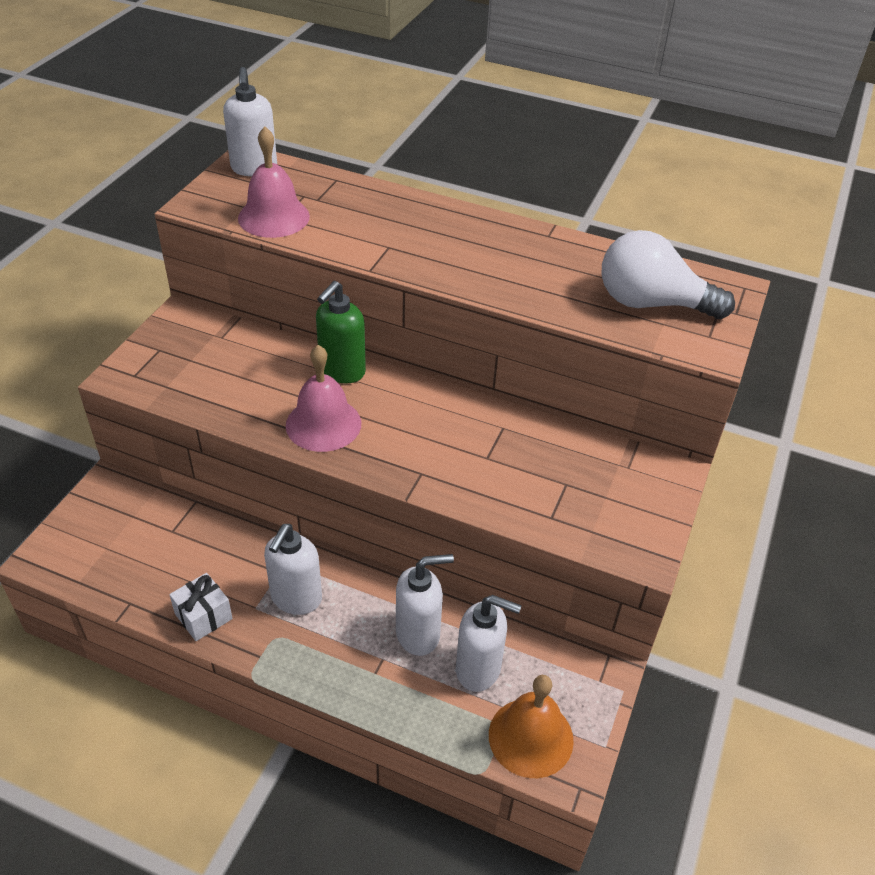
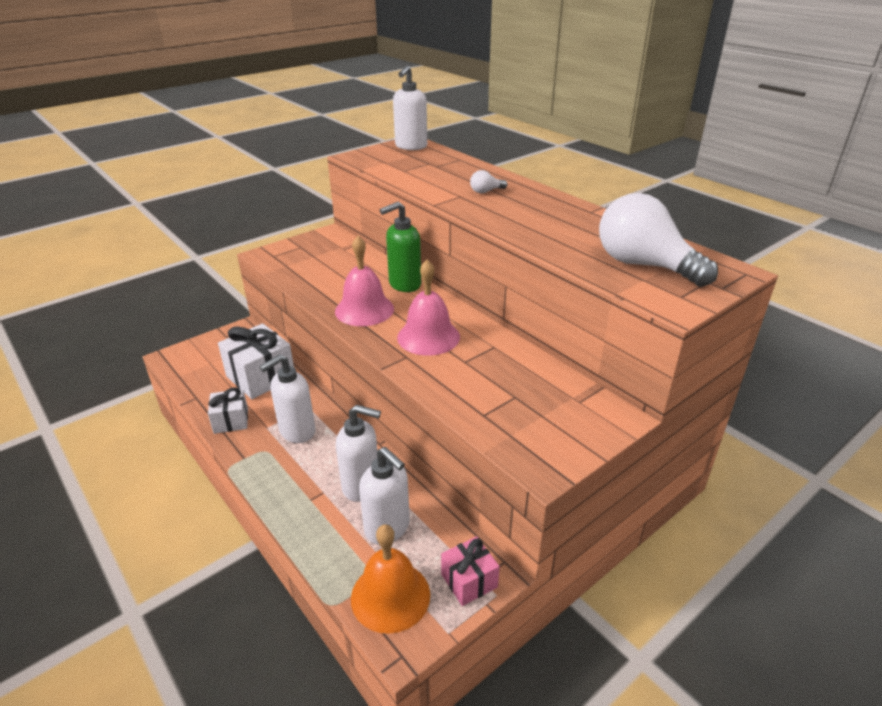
camera: 30 degrees right, 10 degrees down
pink bell [238,127,310,238] -> pink bell moved to [397,260,460,356]
none -> white gift [218,323,294,399]
none -> pink gift [441,536,500,606]
none -> white light bulb [470,170,507,193]

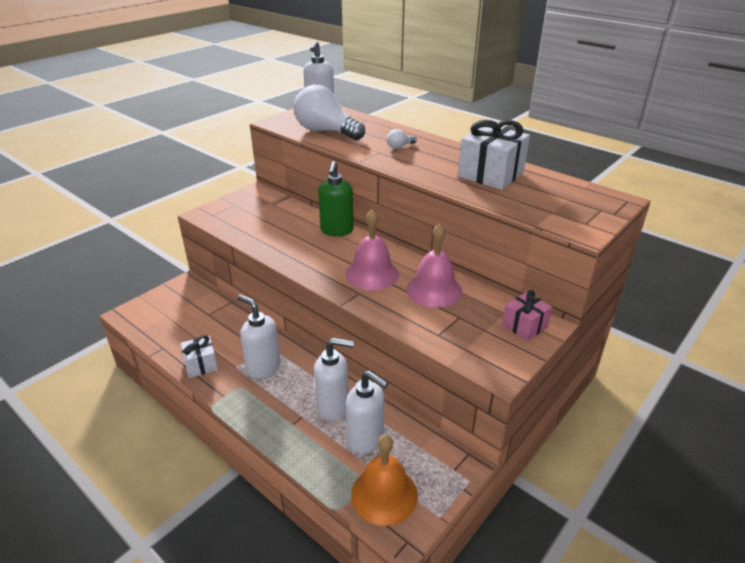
camera: 10 degrees left, 0 degrees up
white gift [218,323,294,399] -> white gift moved to [458,120,530,190]
white soap dispenser [259,354,316,443] -> white soap dispenser turned 90 degrees clockwise [237,295,281,379]
pink bell [335,236,394,326] -> pink bell moved to [407,224,462,308]
green soap dispenser [380,202,421,292] -> green soap dispenser turned 45 degrees counterclockwise [318,161,354,237]
pink gift [441,536,500,606] -> pink gift moved to [502,290,552,341]
white light bulb [599,193,718,287] -> white light bulb moved to [294,85,365,140]

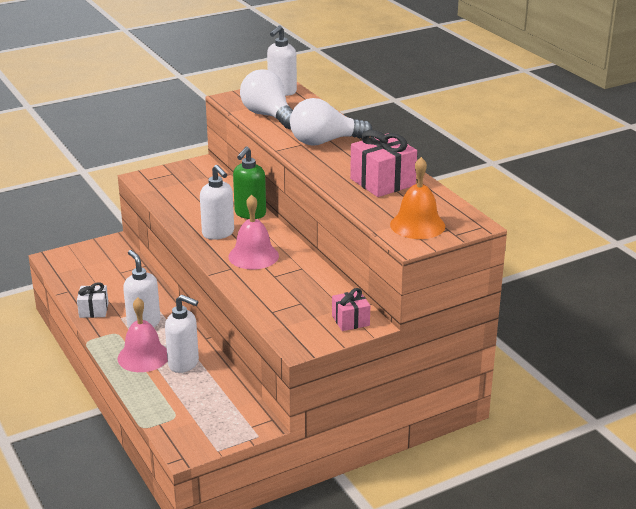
camera: 20 degrees right, 5 degrees down
white soap dispenser [346,370,388,454] -> white soap dispenser moved to [200,165,234,240]
orange bell [351,434,418,526] -> orange bell moved to [390,157,445,239]
white light bulb [387,129,417,149] -> white light bulb [290,98,372,146], size x2.47
pink bell [407,224,462,308] -> pink bell moved to [118,297,168,372]
white gift [458,120,530,190] -> pink gift [350,130,417,197]

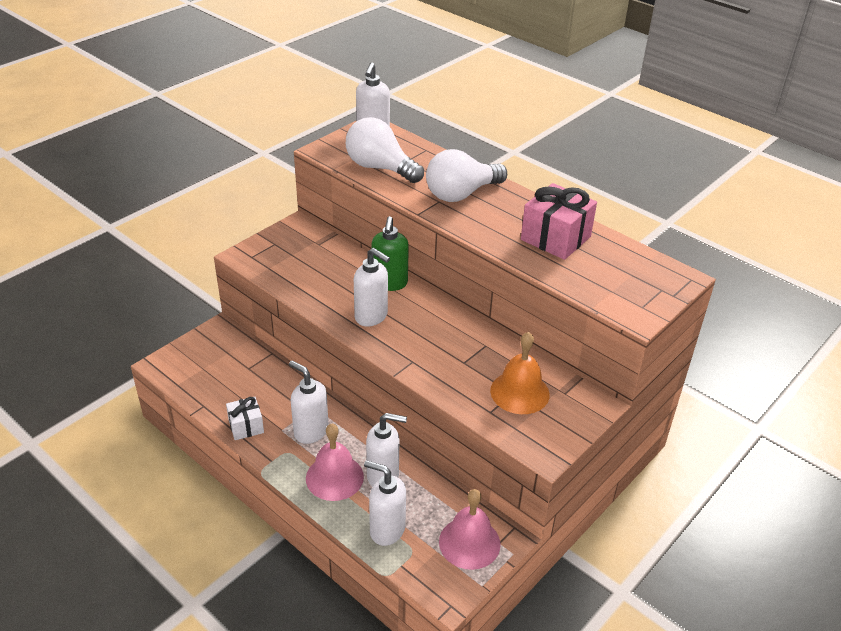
camera: 20 degrees left, 10 degrees up
pink bell [228,195,279,269] -> pink bell moved to [439,489,500,570]
pink gift [332,288,370,331] -> none
orange bell [390,157,445,239] -> orange bell moved to [490,332,550,414]
none -> white soap dispenser [364,460,406,546]

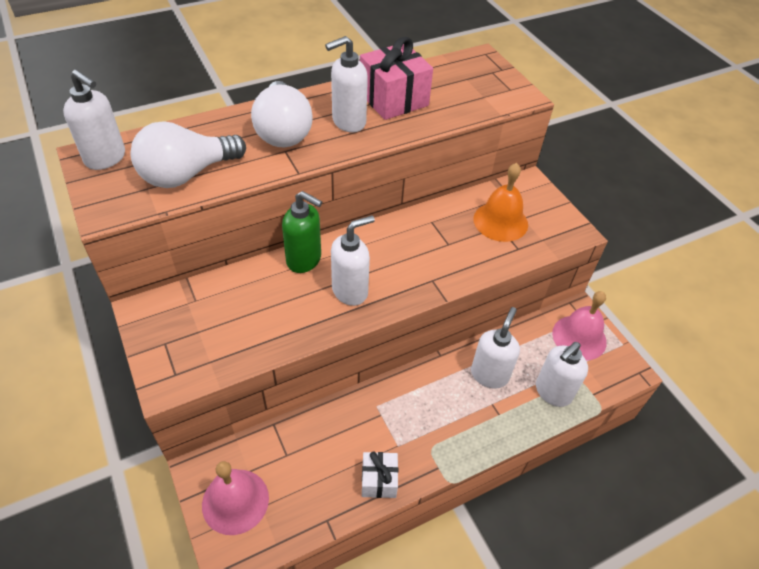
camera: 70 degrees left, 10 degrees up
white soap dispenser [289,361,329,444] -> white soap dispenser moved to [325,36,368,132]
pink bell [306,423,364,501] -> pink bell moved to [202,461,269,535]

